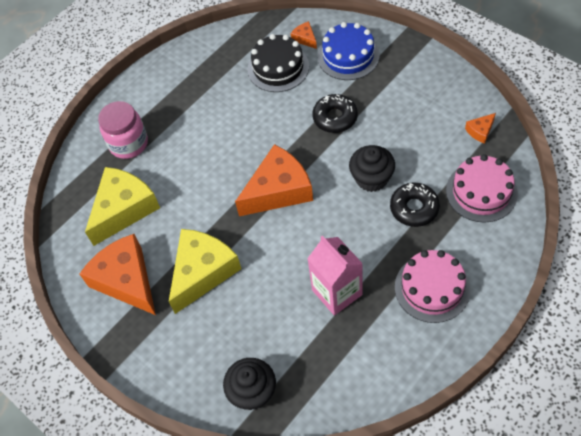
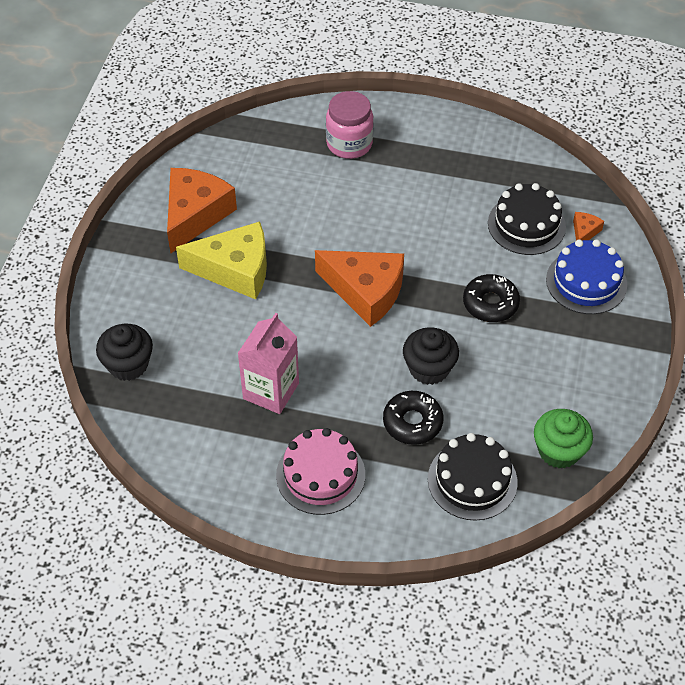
camera: 55 degrees right, 5 degrees down
yellow cheese [85,167,160,246] -> none
pink cake [446,154,518,222] -> black cake [428,433,517,521]
orange cheese [465,113,496,144] -> green cupcake [534,409,593,469]

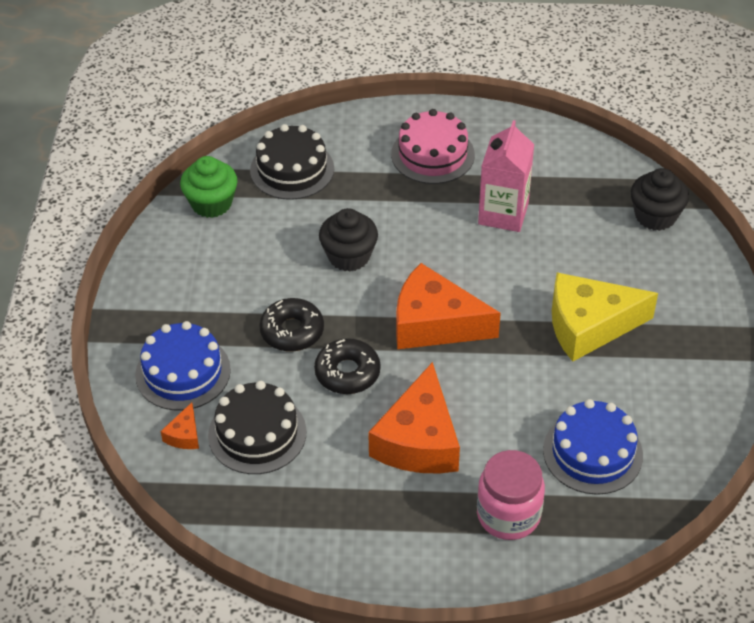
camera: 170 degrees right, 5 degrees down
orange cheese [167,168,237,253] -> orange cheese moved to [368,362,460,474]
black donut [383,391,443,445] -> black donut moved to [314,338,381,394]
none -> blue cake [543,399,643,495]

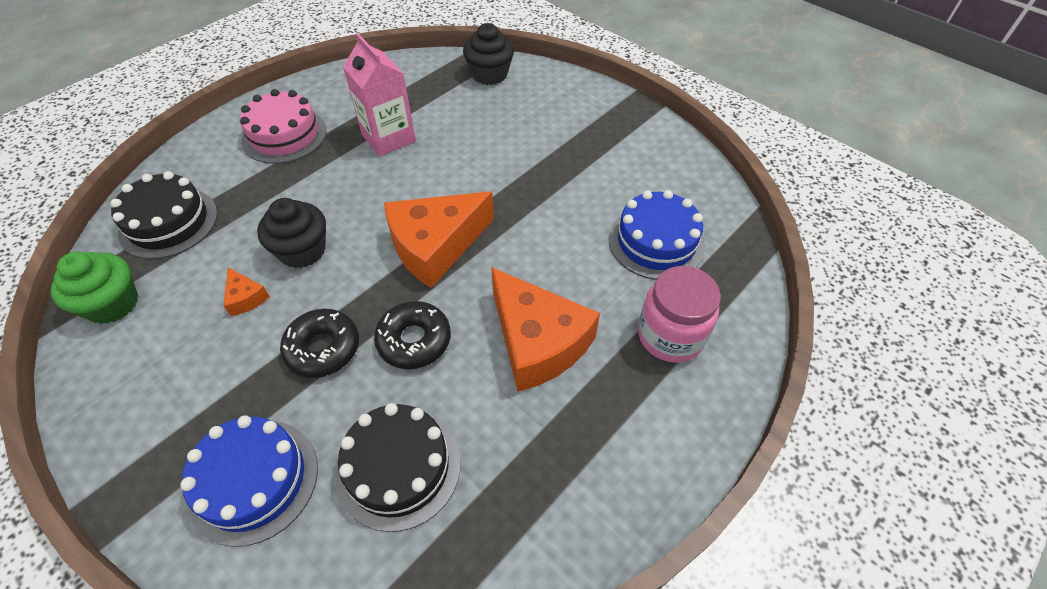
camera: 50 degrees left, 5 degrees up
orange cheese [161,402,199,449] -> orange cheese moved to [223,268,270,316]
yellow cheese [552,272,658,361] -> none

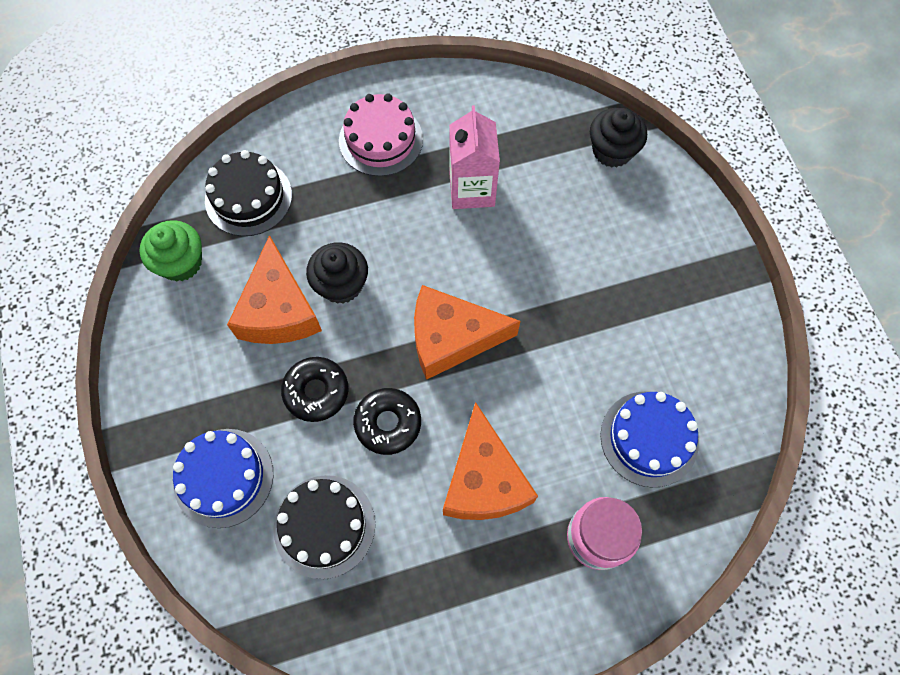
camera: 30 degrees right, 15 degrees up
orange cheese [223,268,270,316] -> orange cheese [227,235,322,344], size x2.35

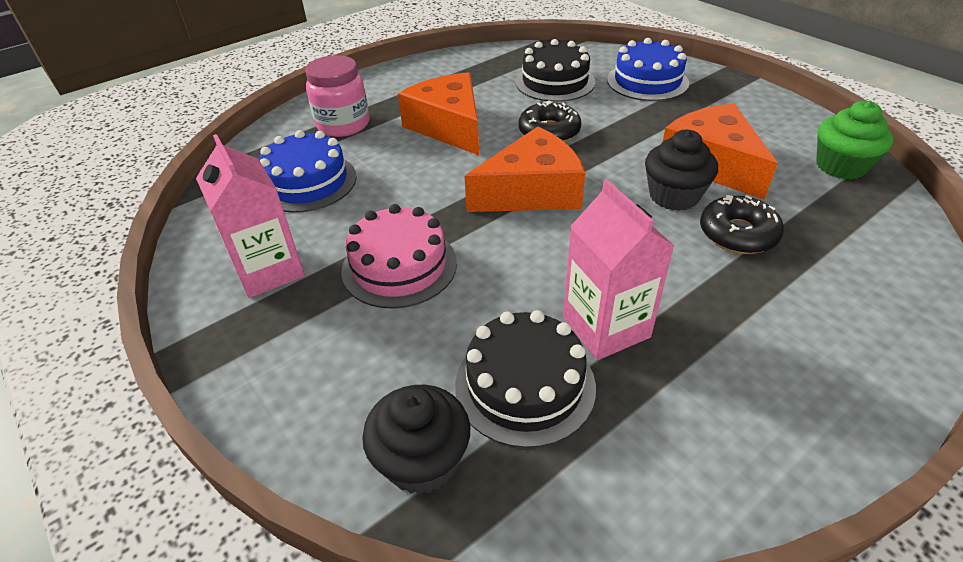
camera: 160 degrees right, 25 degrees down
black cake [205,150,292,236] -> black cake moved to [455,310,596,448]
black donut [281,357,348,422] -> black donut moved to [700,195,784,254]
pink cake [339,94,423,176] -> pink cake moved to [341,204,457,309]
none -> pink carton [196,134,305,298]

